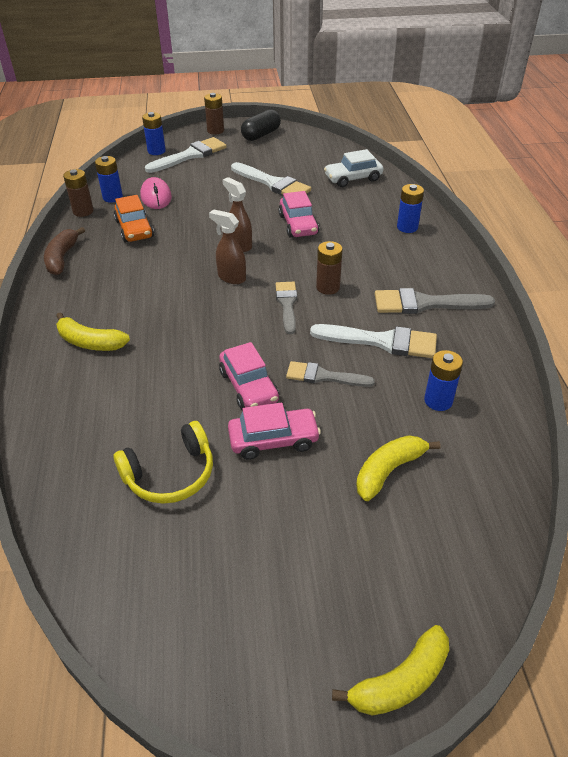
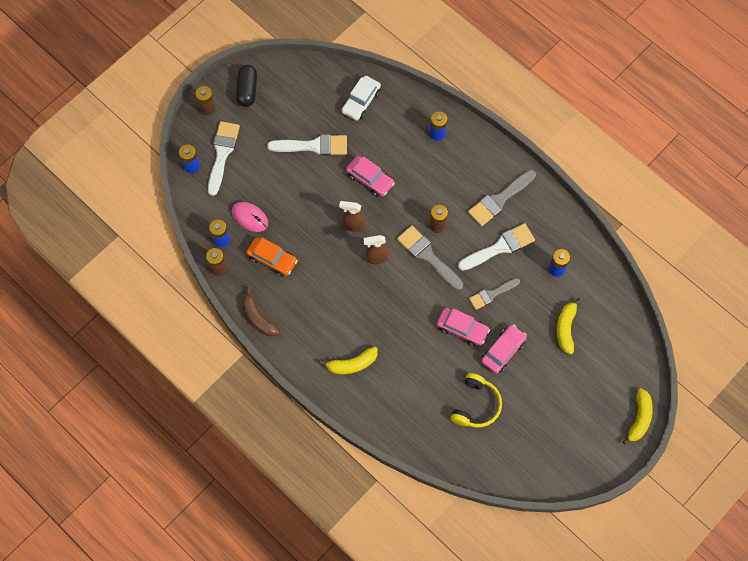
camera: 40 degrees left, 25 degrees up
grey brush [276,282,297,334] -> grey brush [397,226,463,290], size x1.52

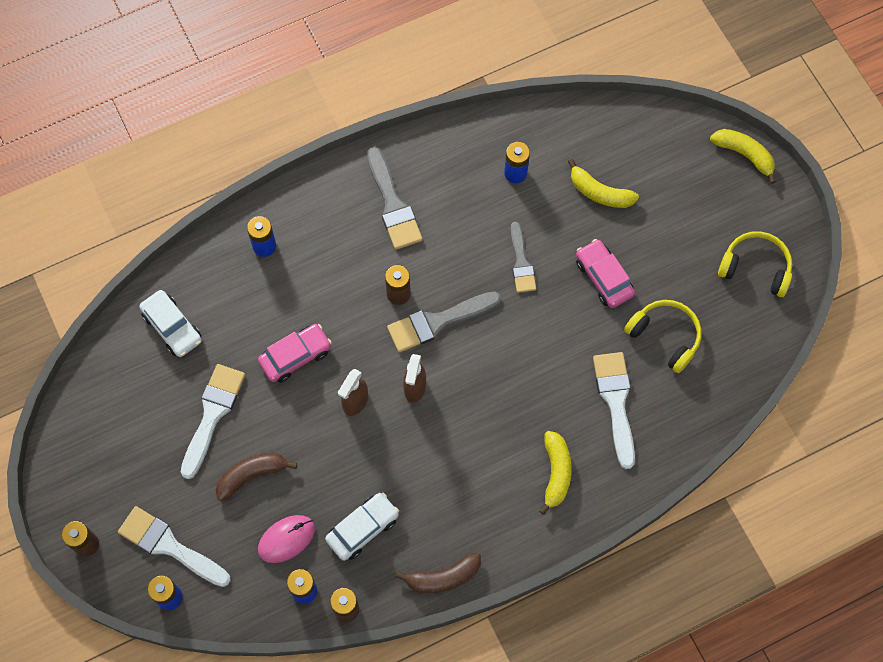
camera: 70 degrees left, 0 degrees up
black capsule [236,65,257,107] -> none
orange car [246,237,298,277] -> white car [325,493,399,561]
pink car [437,308,490,347] -> none
white brush [458,223,535,271] -> white brush moved to [593,352,635,469]
none -> brown banana [216,452,297,501]
none -> yellow headphones [718,231,793,297]

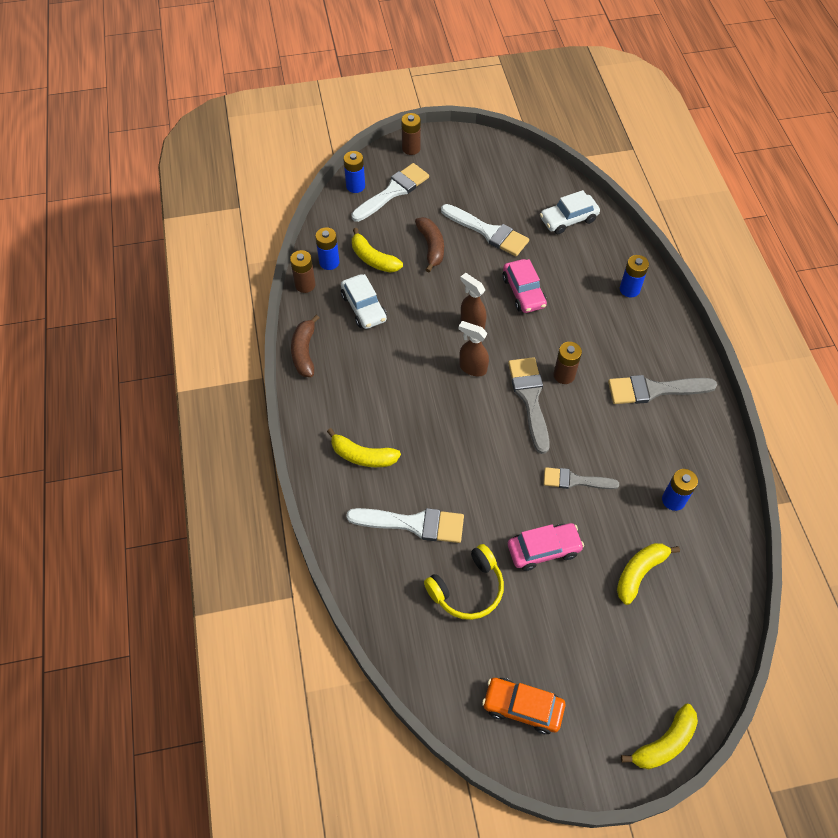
camera: 105 degrees right, 10 degrees down
pink mouse [258,515,315,563] -> yellow banana [352,228,403,273]
yellow headphones [718,231,793,297] -> orange car [482,678,566,734]

